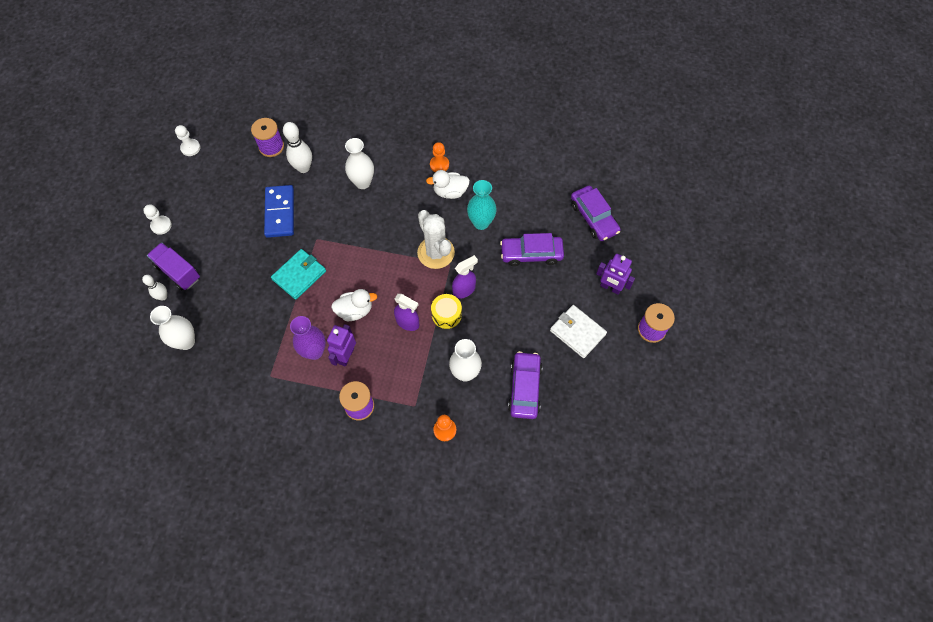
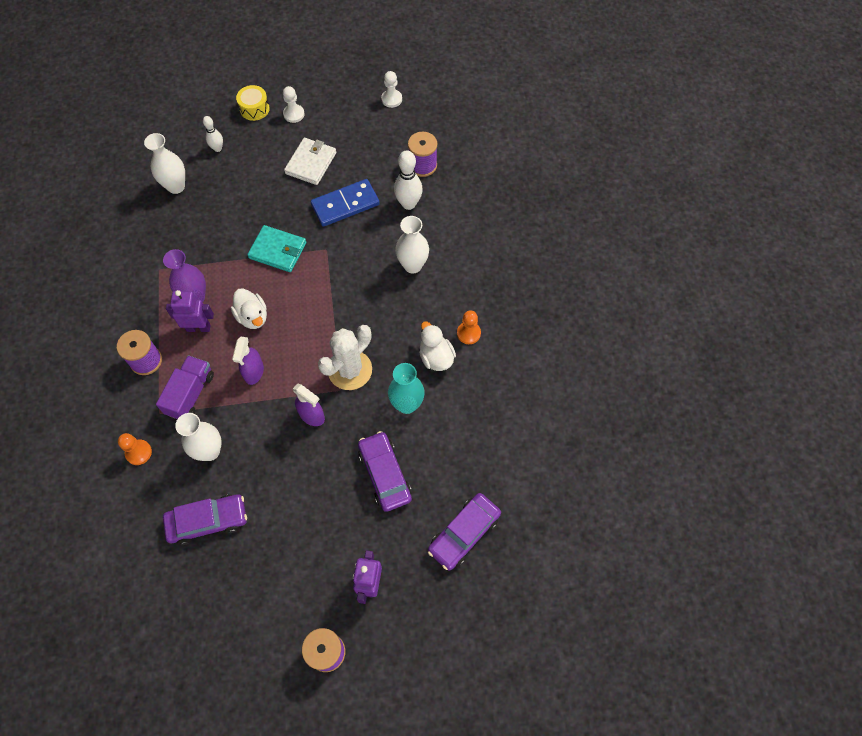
camera: 70 degrees right, 0 degrees up
purple truck [147,242,200,291] -> purple truck moved to [156,355,214,419]
yellow drum [431,294,462,329] -> yellow drum moved to [236,85,270,121]
white wallet [550,305,607,358] -> white wallet moved to [284,138,336,185]

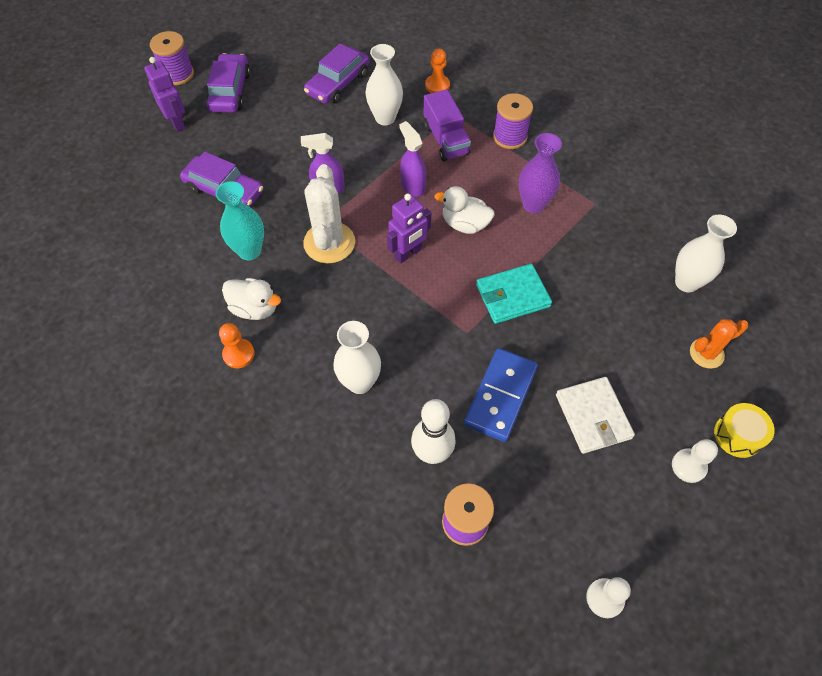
camera: 140 degrees right, 5 degrees down
purple robot [166,290,214,332] -> purple robot moved to [387,193,431,263]
white bowling pin [203,116,223,152] -> orange cactus [690,319,748,368]
purple car [428,493,501,570] -> purple car moved to [206,53,251,113]

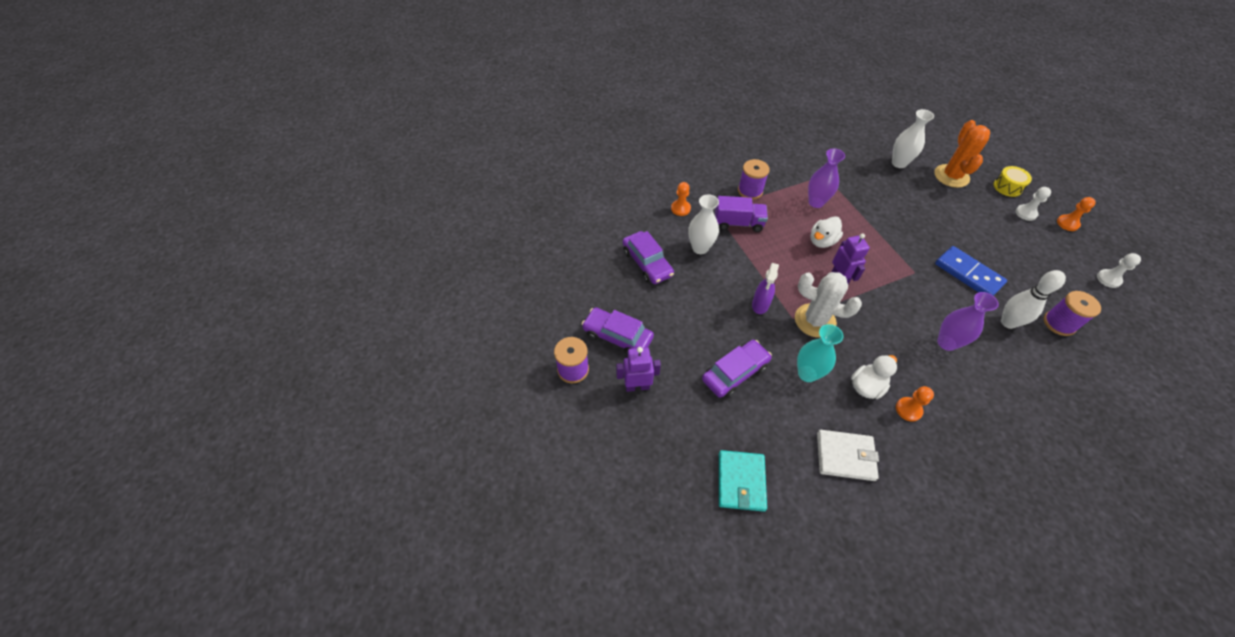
camera: 65 degrees left, 5 degrees down
white vase [333,321,381,394] -> purple vase [937,292,999,351]
purple spray bottle [399,121,426,197] -> none
turquoise wallet [476,264,552,324] -> turquoise wallet moved to [719,450,767,512]
white wallet [556,377,635,454] -> white wallet moved to [817,430,879,481]
orange cactus [690,319,748,368] -> orange cactus [934,120,990,188], size x1.65
none -> orange pawn [1057,197,1096,231]

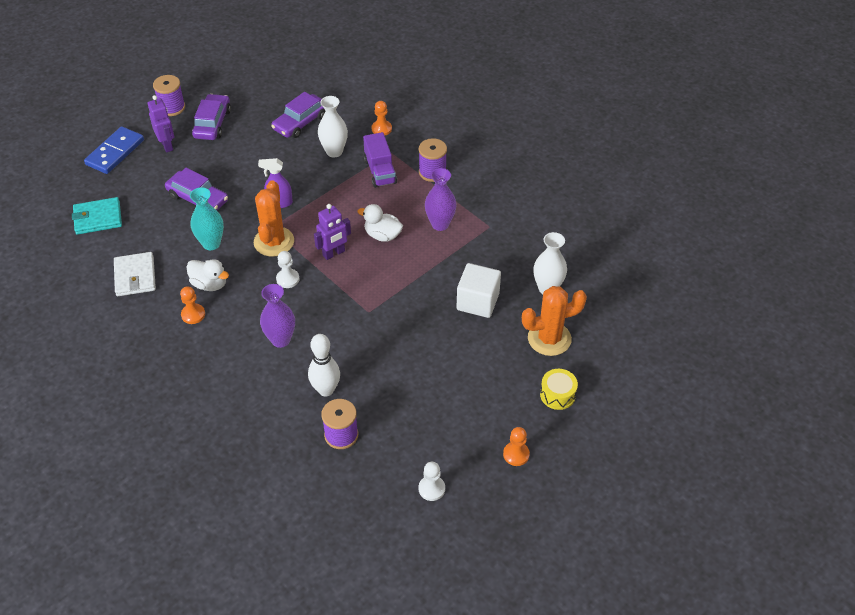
camera: 70 degrees right, 5 degrees down
white cactus [795,272,862,338] -> orange cactus [254,180,294,257]
blue domino [935,246,1007,296] -> blue domino moved to [84,126,144,174]
white pawn [1015,187,1051,221] -> white pawn moved to [276,251,300,288]
none -> white cube [456,263,501,318]

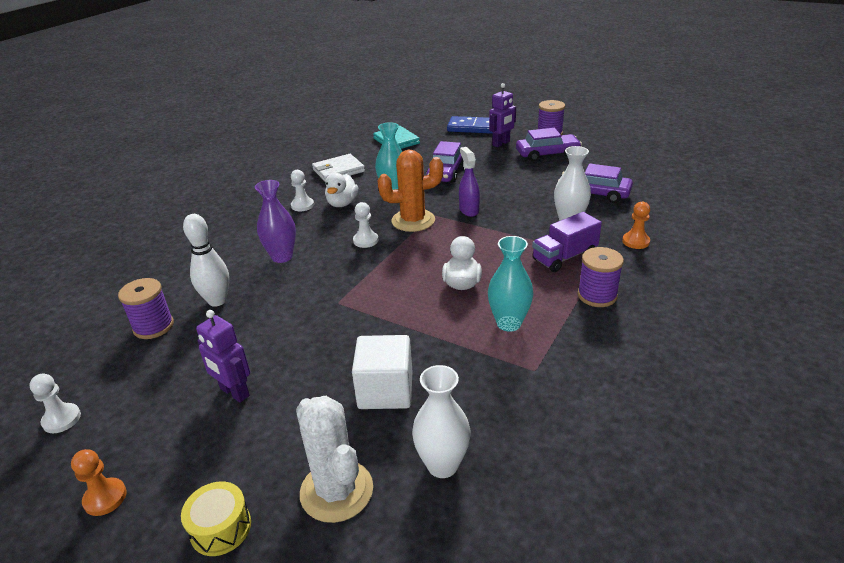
camera: 75 degrees right, 15 degrees down
orange pawn [180,286,205,324] -> white pawn [291,170,314,211]
purple robot [314,204,351,260] -> purple robot moved to [196,310,250,403]
purple vase [425,168,457,231] -> turquoise vase [488,236,533,332]
orange cactus [522,286,587,356] -> white cactus [296,396,373,523]

